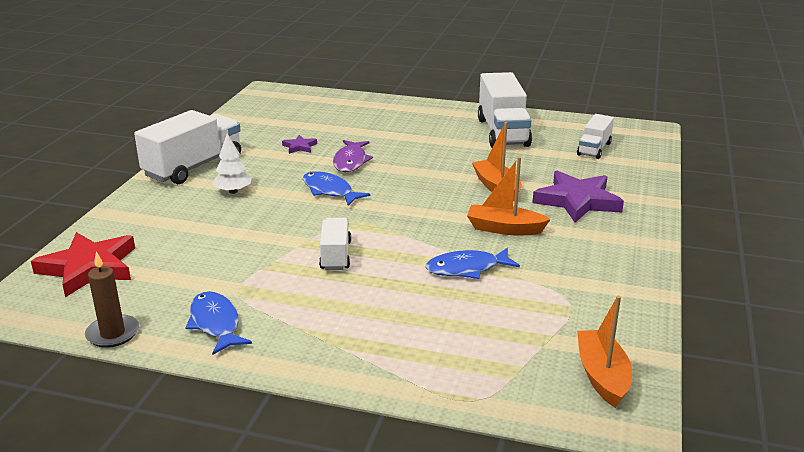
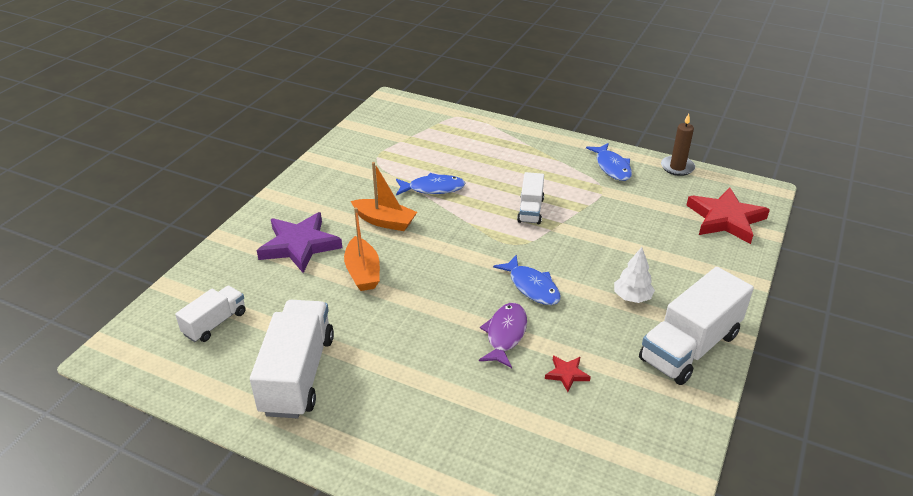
camera: 170 degrees left, 10 degrees up
purple star [282,135,317,154] -> red star [545,356,591,392]
orange boat [577,296,632,408] -> none

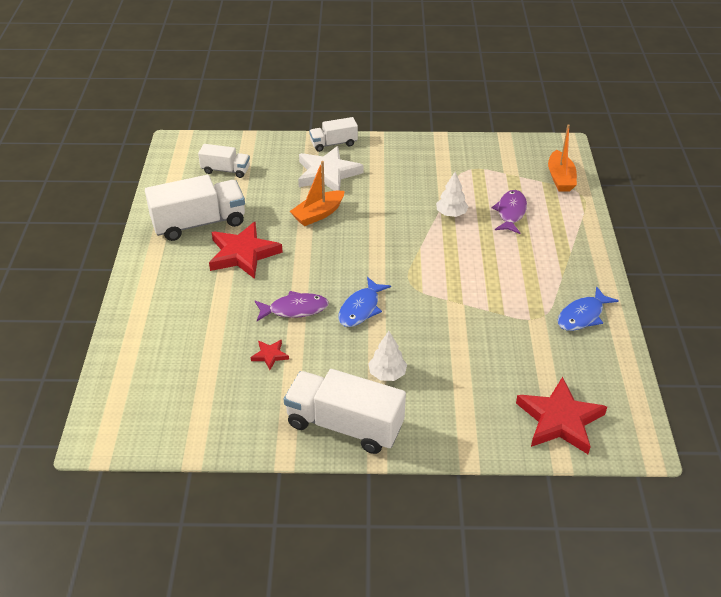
camera: 65 degrees right, 5 degrees up
purple star [257,212,342,273] -> white star [298,146,363,191]
orange boat [351,162,417,231] -> orange boat moved to [548,124,577,192]
blue fish [396,173,465,195] -> white tree [436,172,469,217]
white truck [517,172,544,224] -> white truck moved to [309,117,358,152]
brown candle [661,114,695,176] -> none
none -> red star [209,222,283,279]
none -> purple fish [492,190,527,234]

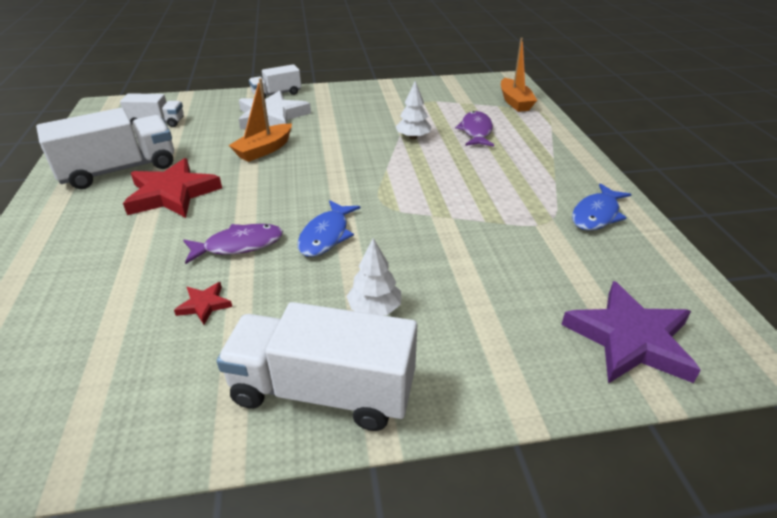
camera: 10 degrees left, 5 degrees down
red star [516,377,607,454] -> purple star [561,281,701,384]

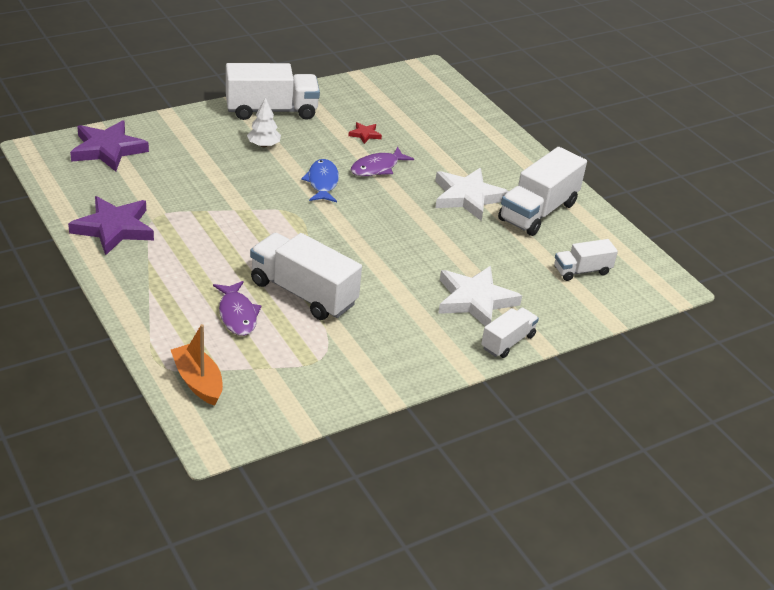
camera: 155 degrees right, 0 degrees up
red star [123,158,222,218] -> white star [435,168,509,221]
orange boat [229,78,292,162] -> none
white tree [396,81,432,140] -> white truck [250,233,362,320]
blue fish [572,183,632,230] -> purple star [68,196,154,255]

